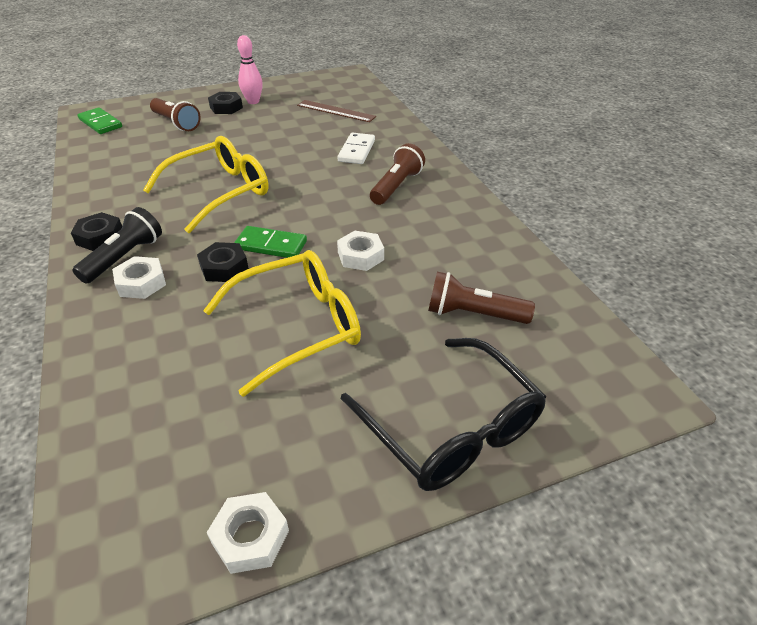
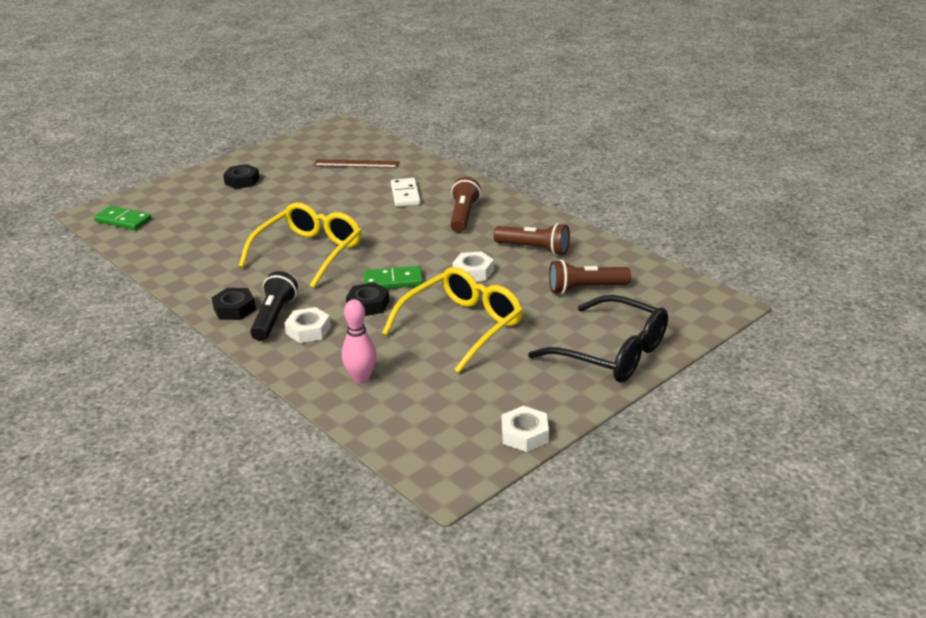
camera: 20 degrees left, 10 degrees down
brown flashlight [150,98,201,131] -> brown flashlight moved to [493,223,570,255]
pink bowling pin [237,35,263,104] -> pink bowling pin moved to [342,299,376,384]

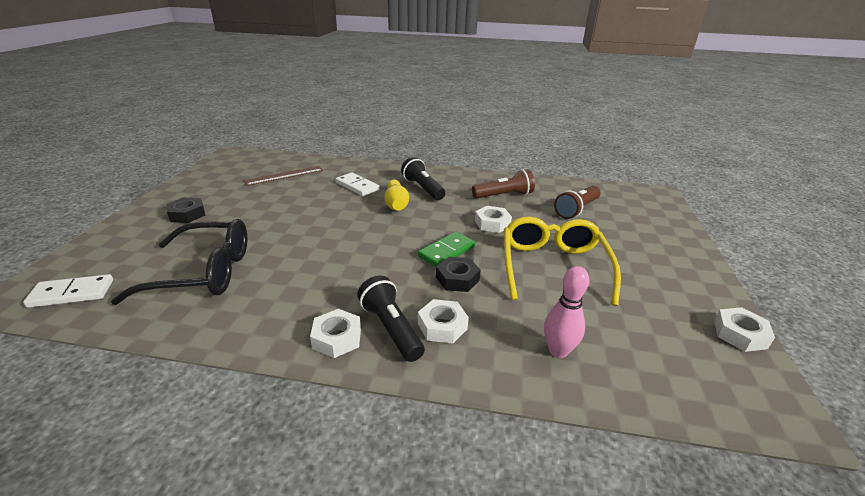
camera: 40 degrees left, 0 degrees up
green domino [94,206,151,230] -> white domino [23,274,113,308]
black nut [212,288,256,320] -> white nut [310,309,361,358]
yellow glasses [239,202,362,288] -> none
brown flashlight [450,177,481,233] -> black flashlight [401,157,445,200]
black glasses [528,295,668,383] -> black glasses moved to [111,219,247,305]
none -> yellow bowling pin [384,179,409,211]

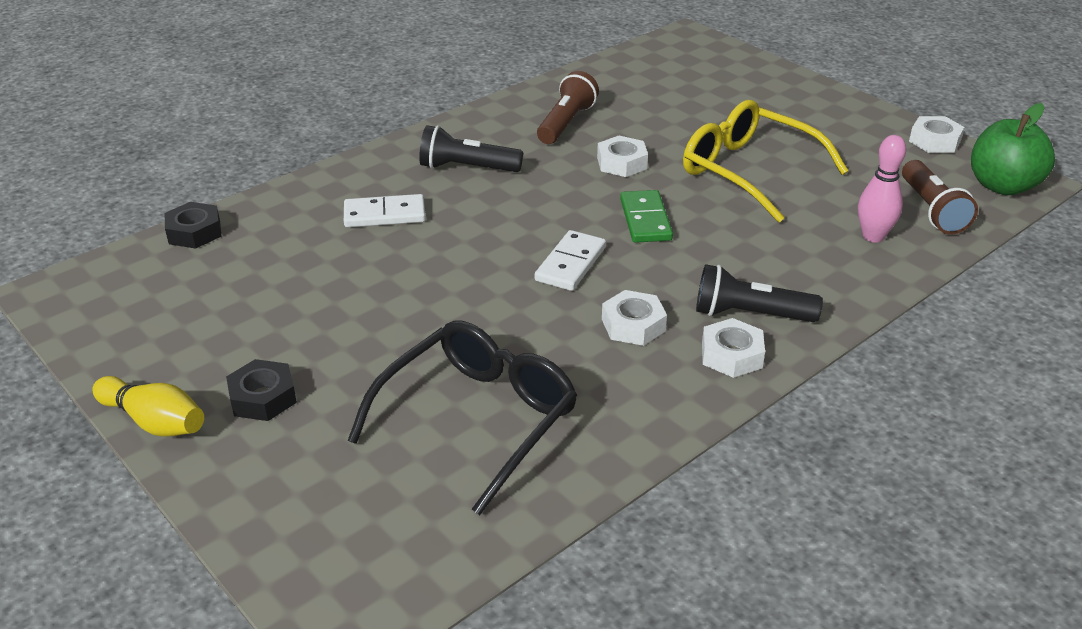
camera: 50 degrees left, 5 degrees up
white domino [23,274,113,308] -> white domino moved to [535,230,606,291]
brown ruler [243,166,323,186] -> none
yellow bowling pin [384,179,409,211] -> yellow bowling pin moved to [92,376,204,437]
white nut [418,299,469,343] -> white nut moved to [602,290,667,346]
black nut [436,257,481,292] -> black nut moved to [165,202,222,248]
brown flashlight [554,186,601,219] -> brown flashlight moved to [902,160,978,234]
none -> green apple [971,103,1055,195]

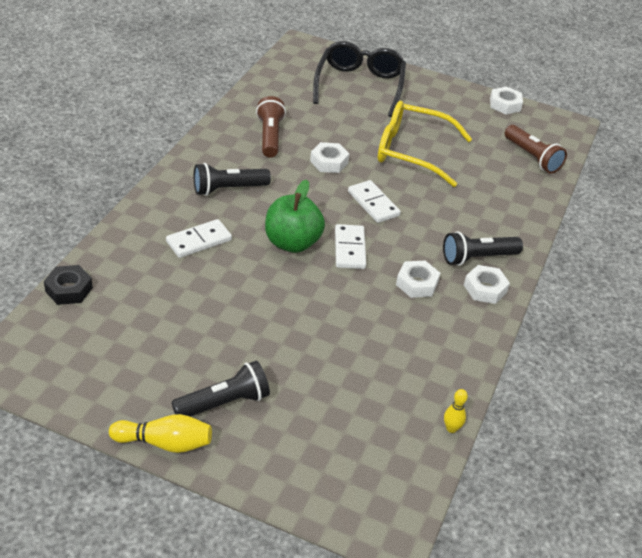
camera: 30 degrees left, 5 degrees up
black nut [226,359,297,421] -> black flashlight [172,361,270,417]
black glasses [348,320,577,515] -> black glasses moved to [313,41,406,117]
green domino [620,190,673,243] -> white domino [348,180,401,223]
pink bowling pin [858,135,906,243] -> none
green apple [971,103,1055,195] -> green apple moved to [265,180,325,253]
none -> yellow bowling pin [444,389,468,433]

